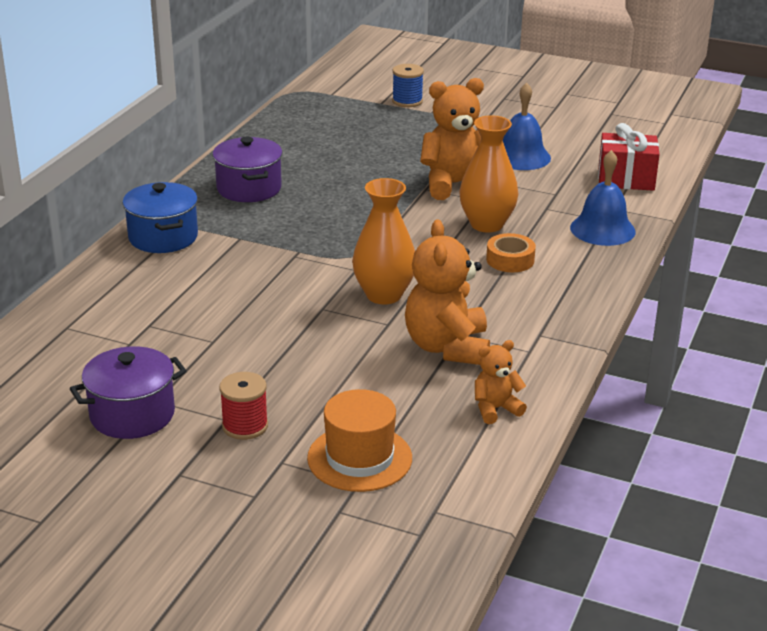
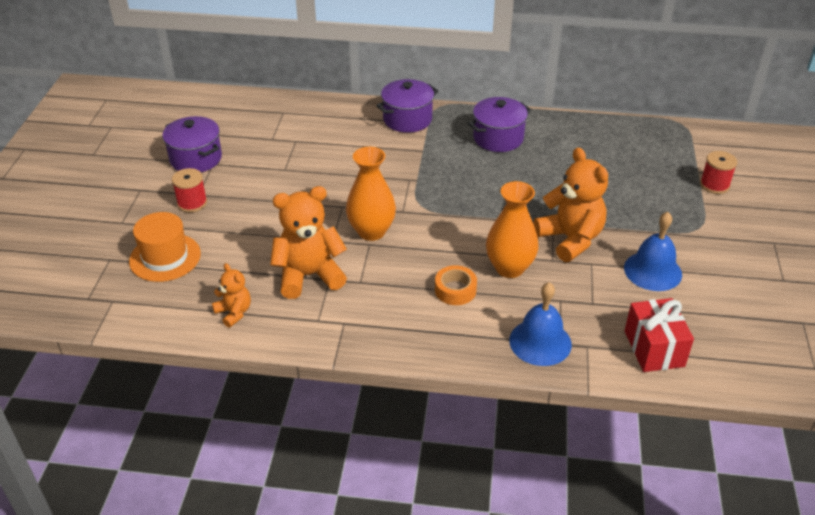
camera: 75 degrees right, 10 degrees up
blue pot [122,182,198,253] -> purple pot [376,79,438,133]
blue spool [392,64,424,107] -> red spool [700,151,737,194]

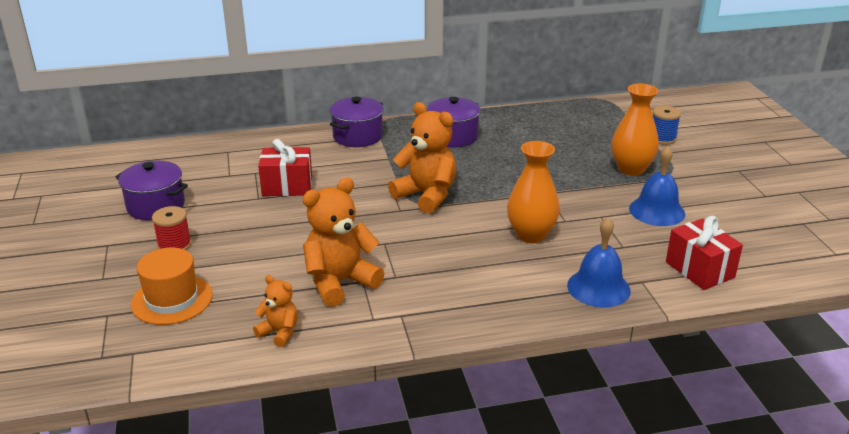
camera: 20 degrees left, 10 degrees down
orange vase [346,147,396,241] -> orange vase moved to [611,84,659,176]
orange tape [435,265,477,305] -> none
orange teddy bear [534,148,608,262] -> orange teddy bear moved to [388,102,456,213]
red spool [700,151,737,194] -> blue spool [653,106,681,145]
none -> red gift [258,139,312,196]

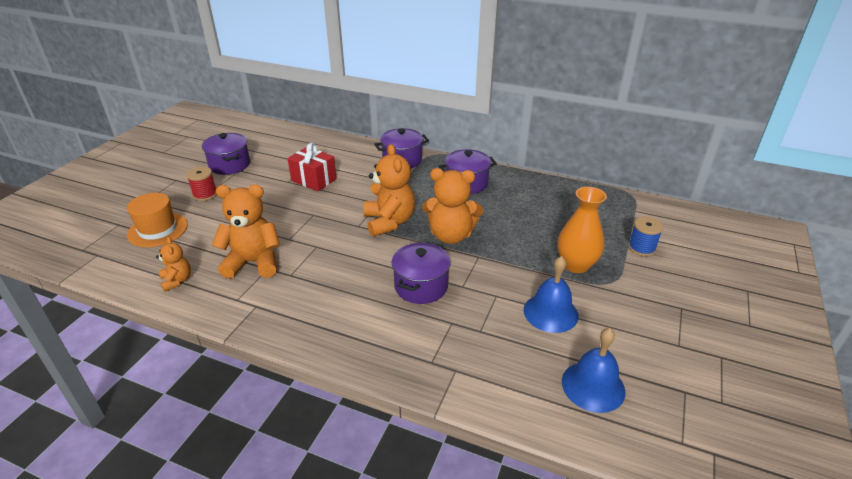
camera: 35 degrees right, 5 degrees up
orange vase [507,141,560,243] -> purple pot [392,242,451,304]
blue bell [567,217,631,308] -> blue bell moved to [562,328,626,413]
red gift [666,216,743,290] -> none
none -> orange teddy bear [422,168,483,244]

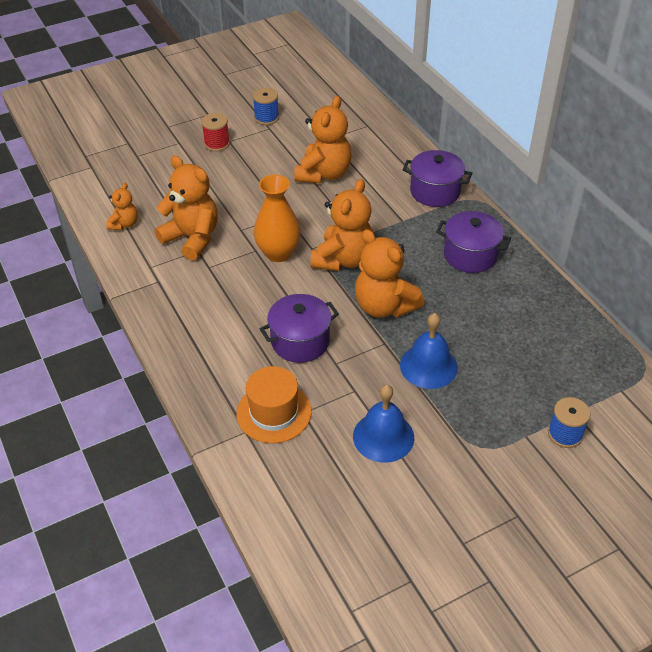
camera: 40 degrees right, 10 degrees up
orange hat [127,193,188,247] -> orange hat moved to [236,366,312,443]
purple pot [202,133,250,175] -> blue spool [253,88,279,125]
red gift [287,143,337,191] -> orange teddy bear [294,96,352,183]
orange vase [557,187,607,273] -> orange vase moved to [254,175,301,262]
blue bell [562,328,626,413] -> blue bell moved to [400,313,458,389]

